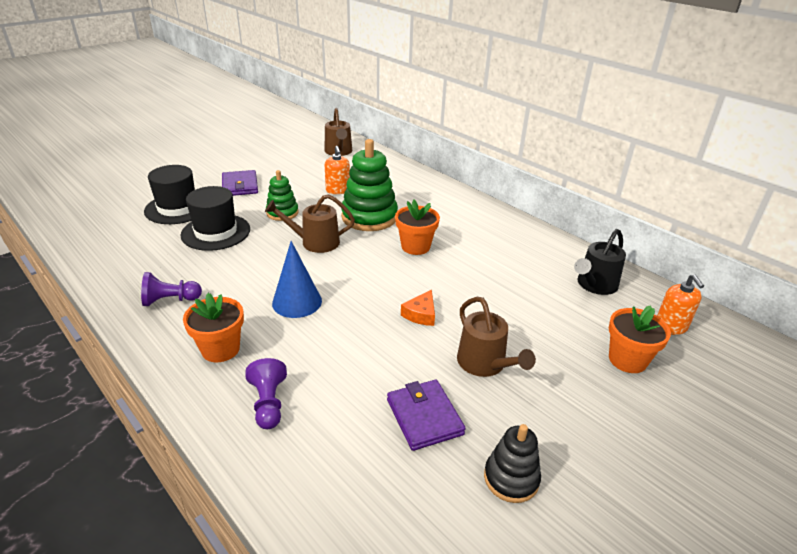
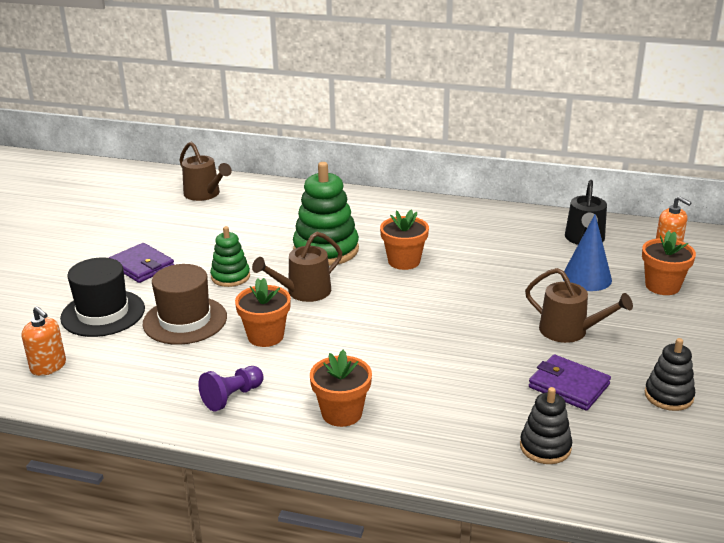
camera: 30 degrees left, 5 degrees down
black hat [180,186,250,251] -> brown hat [142,264,227,345]
purple pawn [245,358,287,429] -> none
blue cone [272,241,322,318] -> blue cone moved to [563,215,612,291]
orange soap dispenser [325,146,350,194] -> orange soap dispenser moved to [22,306,66,376]
orange cheese [401,290,435,326] -> none
none -> orange flower pot [235,278,291,347]
none -> black stacking toy [520,387,572,464]

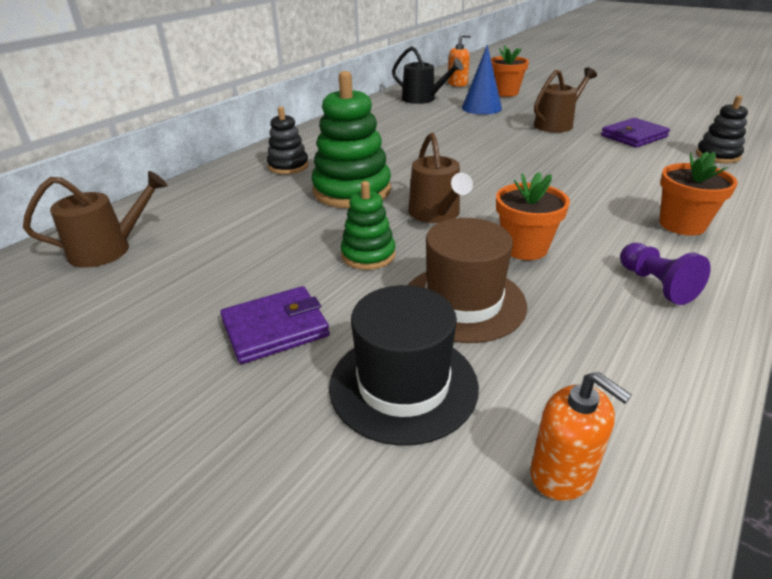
camera: 70 degrees left, 5 degrees up
orange soap dispenser [22,306,66,376] -> orange soap dispenser turned 75 degrees clockwise [530,372,632,501]
orange flower pot [380,210,429,270] -> none
black stacking toy [645,338,695,411] -> black stacking toy moved to [267,107,309,174]

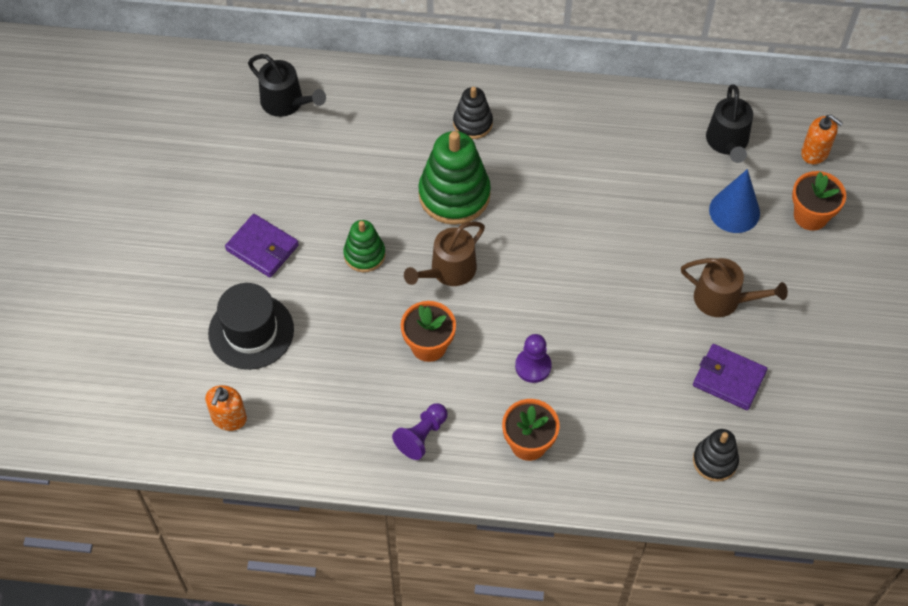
camera: 60 degrees right, 25 degrees up
brown watering can [23,171,167,268] -> black watering can [248,54,326,117]
brown hat [408,218,527,343] -> none
none -> purple pawn [515,334,552,383]

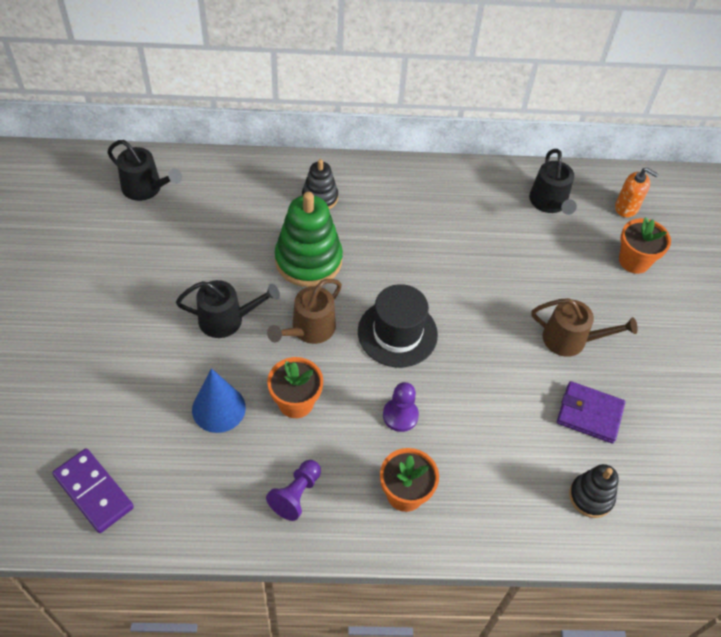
camera: 10 degrees left, 5 degrees down
orange soap dispenser [205,385,247,431] -> purple domino [52,448,134,533]
black hat [208,283,294,370] -> black hat moved to [358,284,438,367]
purple wallet [225,214,299,277] -> none
green stacking toy [343,220,385,272] -> black watering can [176,280,280,338]
blue cone [709,169,760,233] -> blue cone moved to [192,368,246,433]

